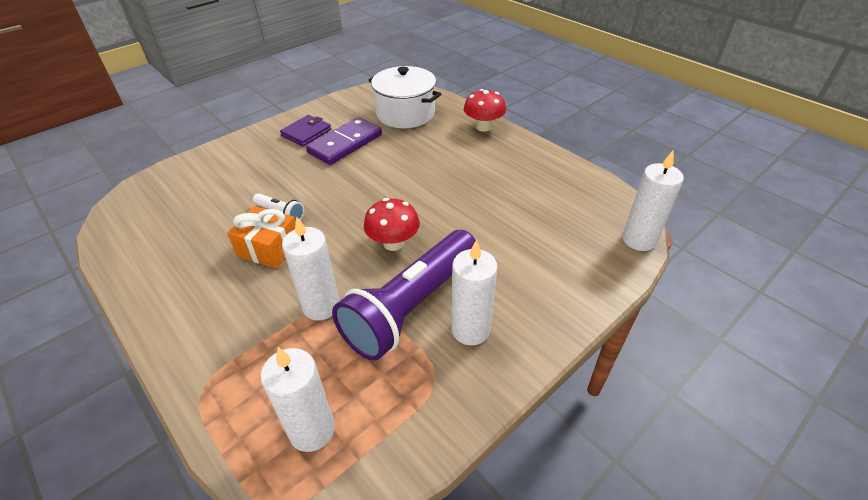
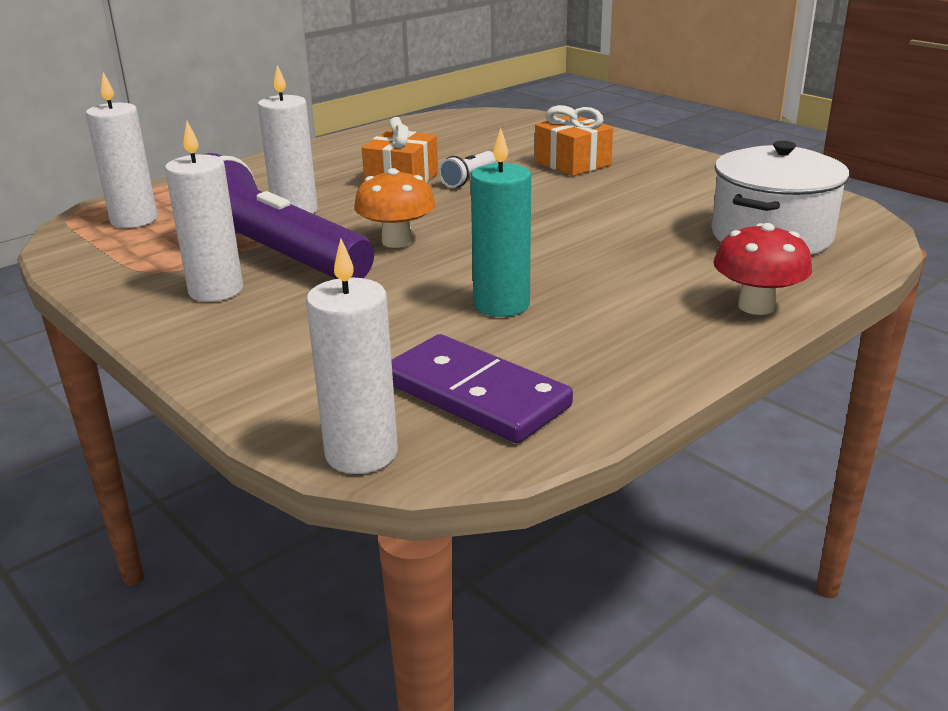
camera: 90 degrees right, 15 degrees down
purple wallet [280,115,331,146] -> none
purple domino [306,117,382,165] -> purple domino moved to [391,334,573,443]
red mushroom [364,198,420,251] -> orange mushroom [354,168,435,248]
none -> turquoise candle [471,128,531,317]
none -> orange gift [535,105,613,176]

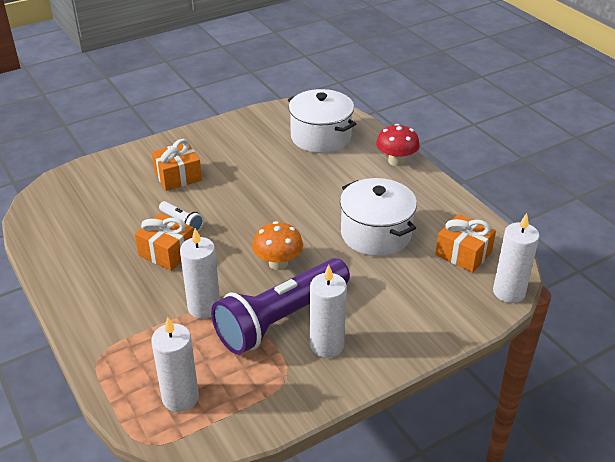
camera: 80 degrees left, 10 degrees up
purple domino [391,334,573,443] -> orange gift [435,214,496,273]
turquoise candle [471,128,531,317] -> white pot [340,178,417,256]

